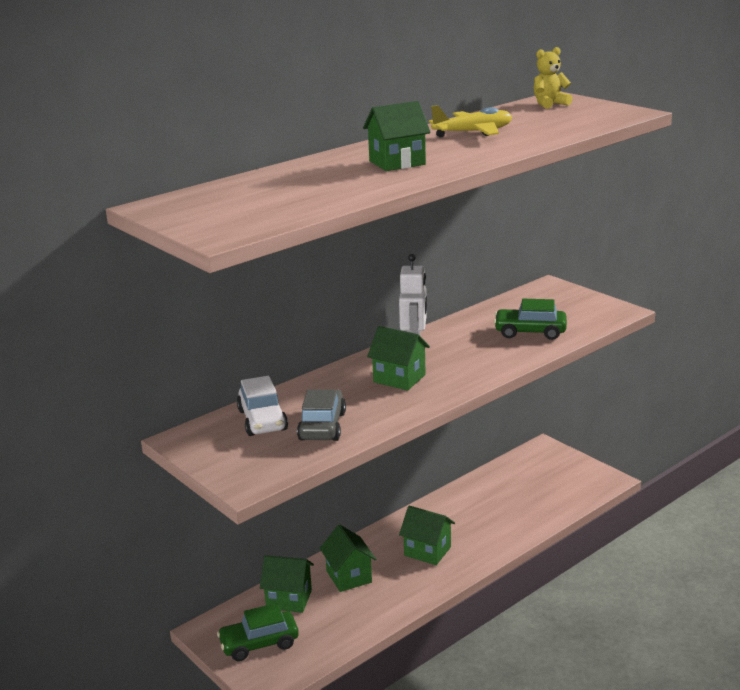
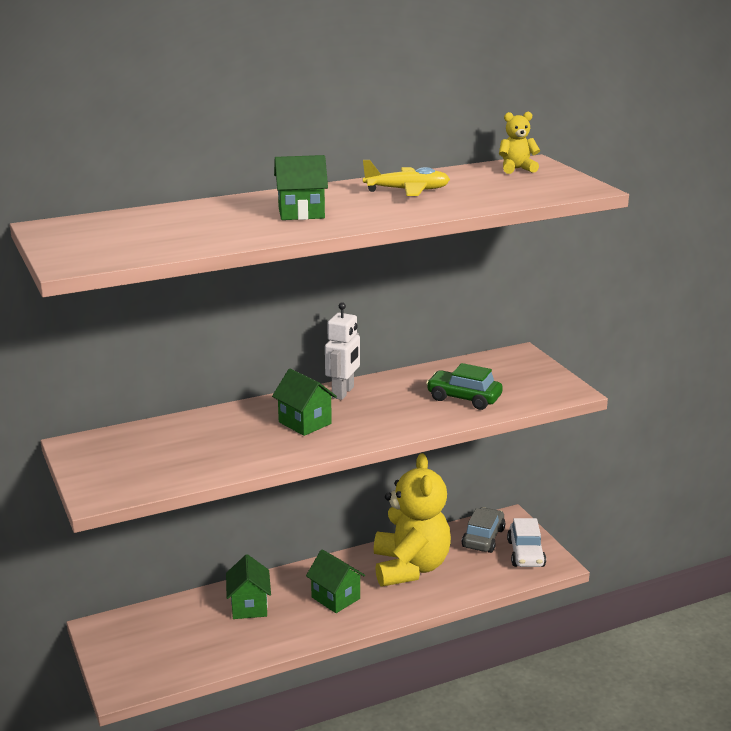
camera: 15 degrees right, 0 degrees up
green car [217,603,299,661] -> none
white car [237,376,288,436] -> white car moved to [507,518,546,567]
green house [260,555,314,613] -> none
grey car [297,389,346,441] -> grey car moved to [462,507,505,553]
none -> yellow teddy bear [374,453,451,587]

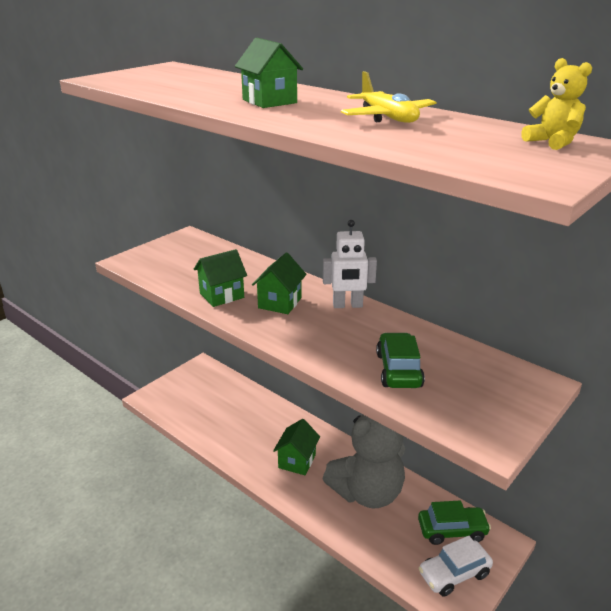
camera: 65 degrees right, 5 degrees up
green house [226,554,271,619] -> green house moved to [194,249,247,307]
yellow teddy bear [374,453,451,587] -> grey teddy bear [323,415,405,508]
grey car [462,507,505,553] -> green car [418,501,491,545]

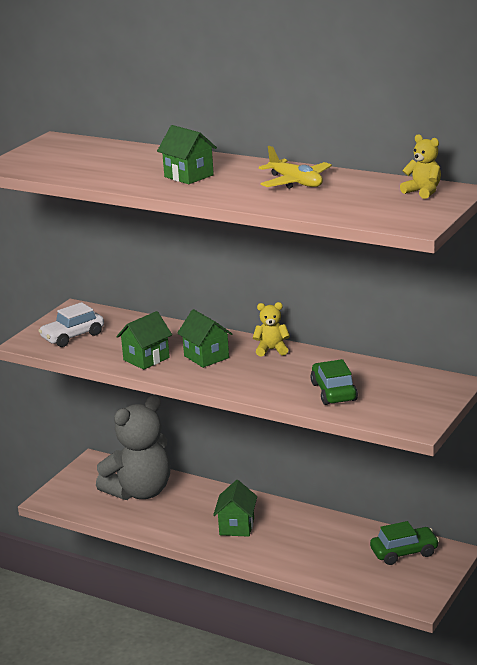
camera: 10 degrees left, 5 degrees down
green house [252,253,306,314] -> green house turned 45 degrees counterclockwise [177,309,232,368]
white robot [323,220,377,308] -> yellow teddy bear [253,302,290,356]
grey teddy bear [323,415,405,508] -> grey teddy bear moved to [96,395,171,500]
white car [418,536,493,597] -> white car moved to [38,302,104,347]

